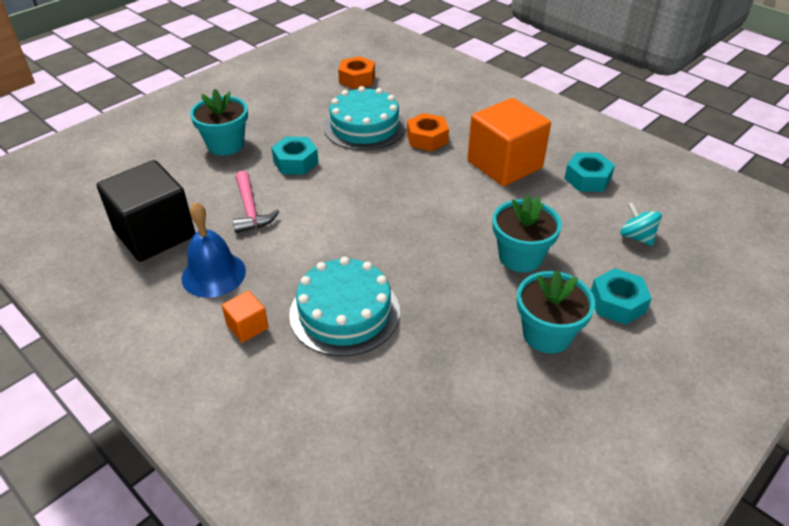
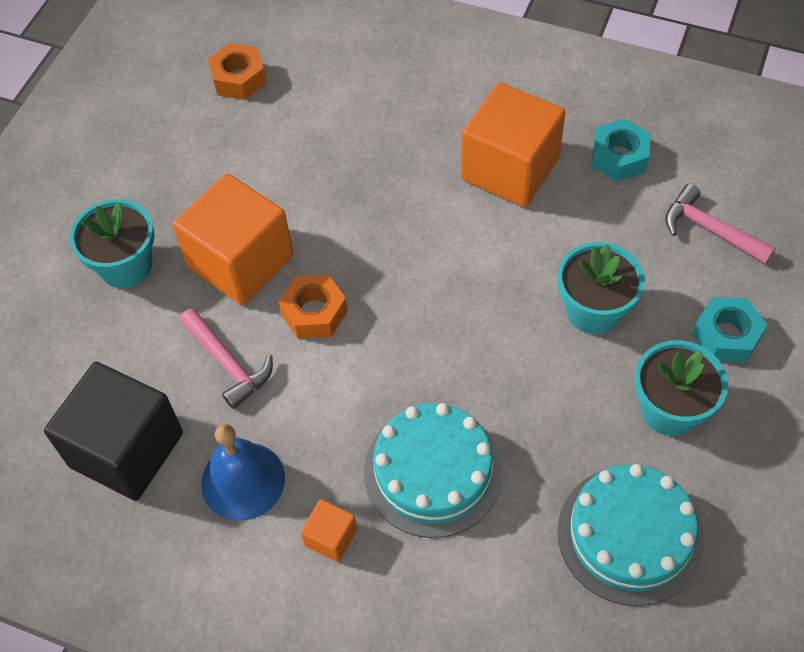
camera: 20 degrees left, 15 degrees up
turquoise nut [271,137,319,175] -> orange cube [173,173,293,305]
turquoise cake [324,86,406,151] -> turquoise cake moved to [558,464,704,606]
orange nut [407,113,449,151] -> orange nut moved to [278,274,348,339]
turquoise spinning top [620,203,662,246] -> pink hammer [665,184,775,264]

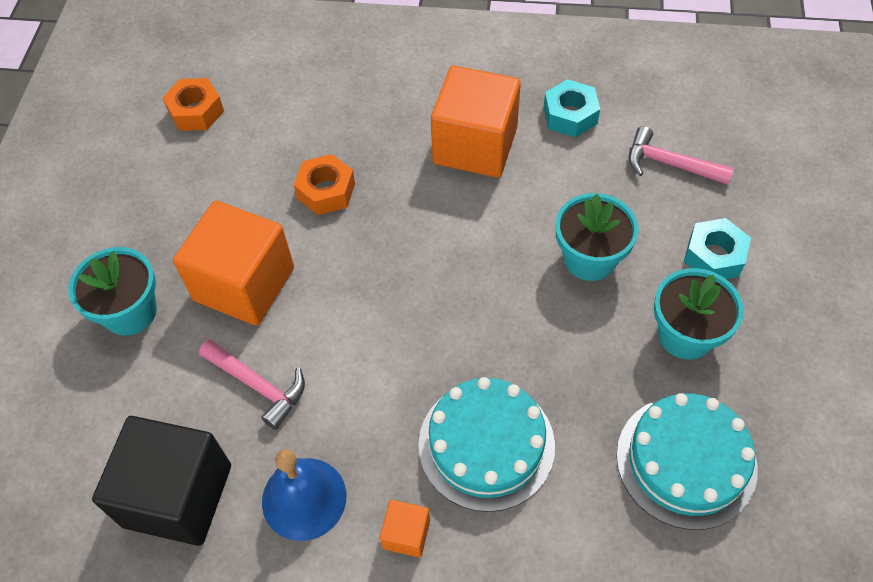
camera: 15 degrees left, 0 degrees up
orange nut [278,274,348,339] -> orange nut moved to [294,154,355,215]

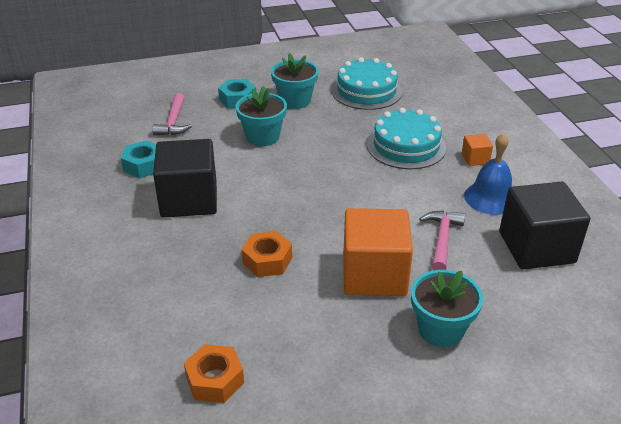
camera: 115 degrees left, 20 degrees down
orange cube [431,66,521,177] -> black cube [153,139,217,218]

